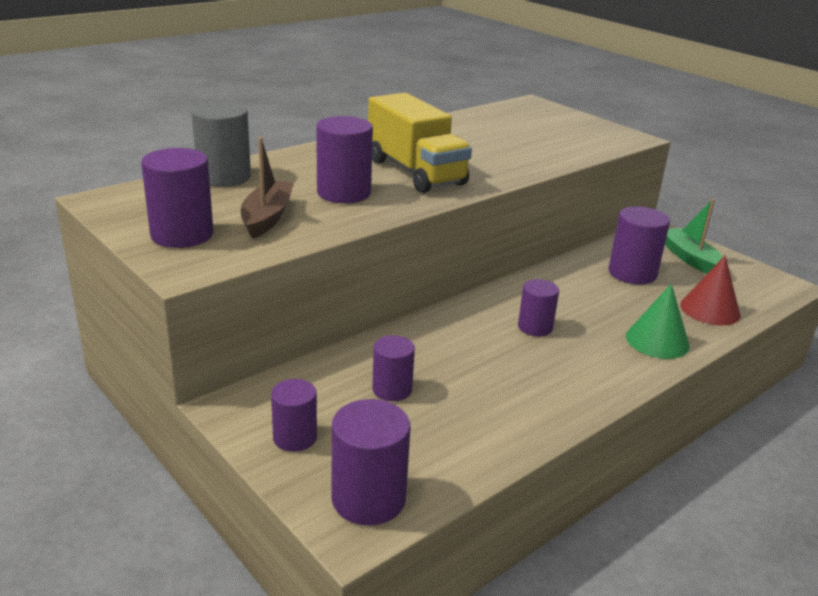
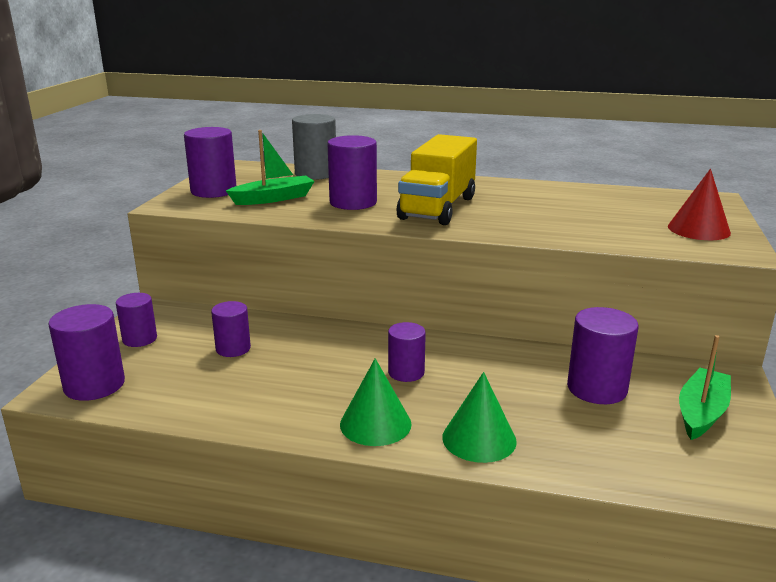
camera: 55 degrees right, 5 degrees down
brown boat [241,137,294,239] -> green boat [226,130,315,205]
red cone [680,255,741,325] -> red cone moved to [668,169,731,240]
none -> green cone [340,358,412,446]

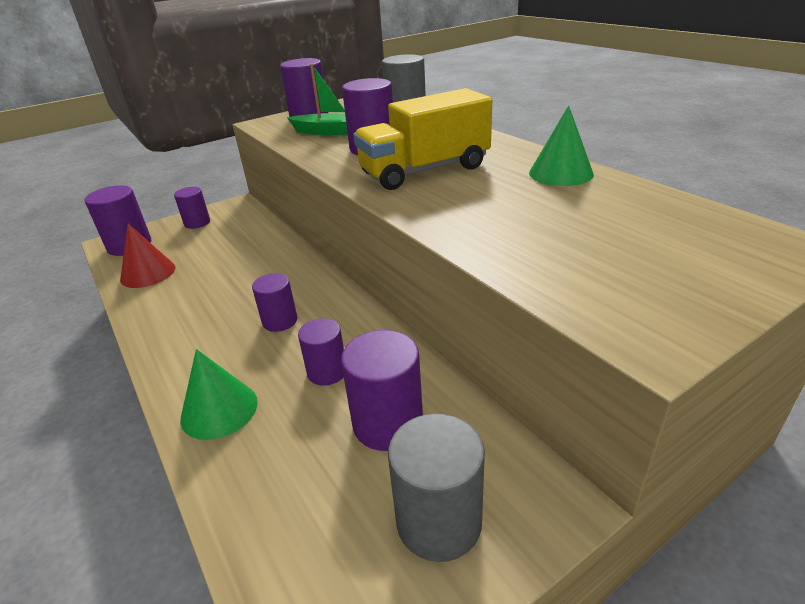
camera: 45 degrees right, 10 degrees up
purple cylinder [211,301,251,357] -> purple cylinder moved to [298,318,344,386]
green cone [340,358,412,446] -> green cone moved to [529,106,594,186]
red cone [668,169,731,240] -> red cone moved to [120,224,175,288]
green boat [679,335,731,440] -> grey cylinder [388,414,485,562]

